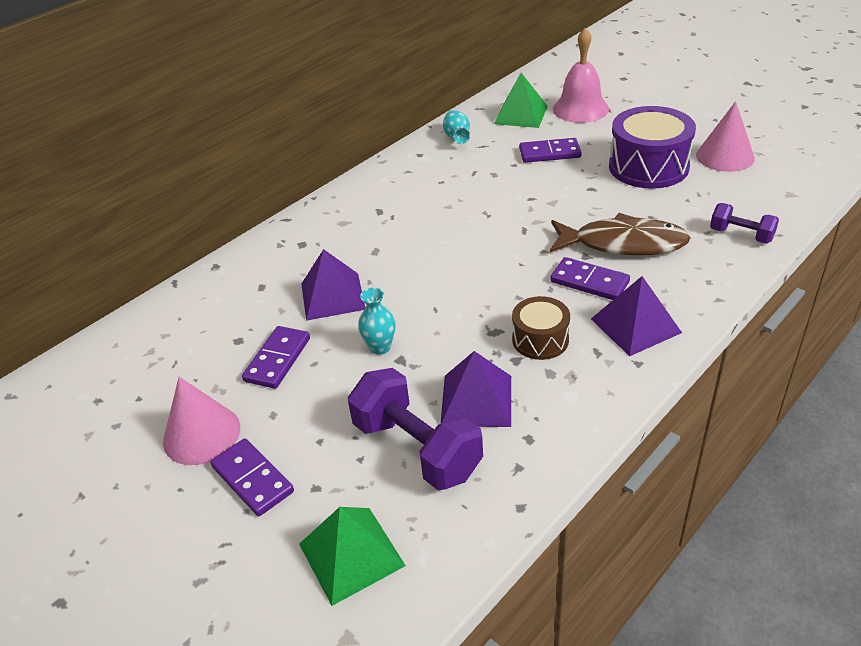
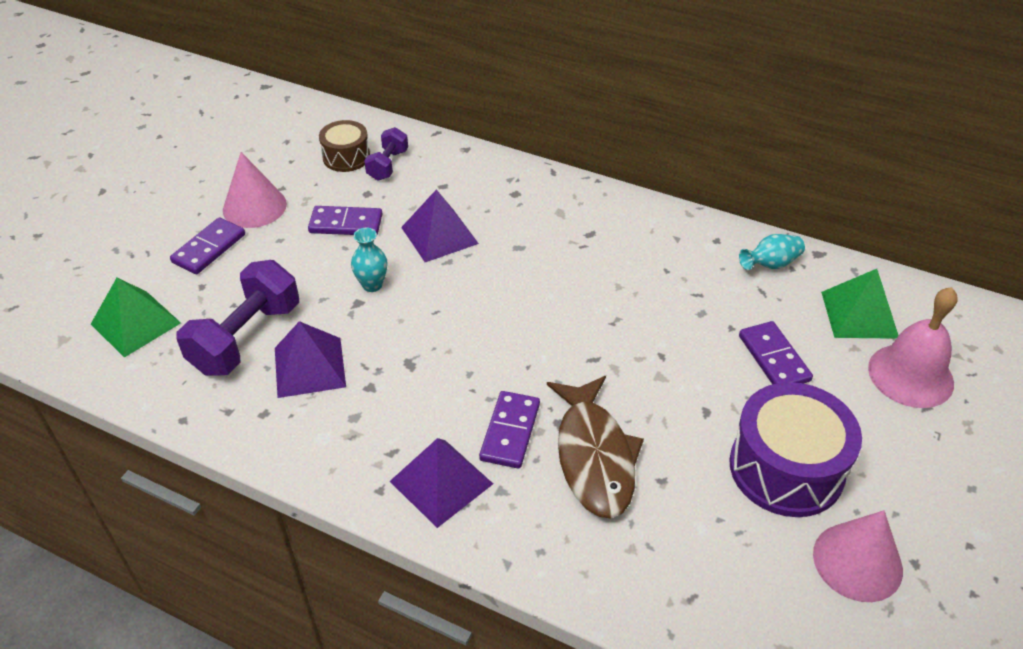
camera: 70 degrees right, 5 degrees up
brown drum [512,296,570,360] -> brown drum moved to [319,120,370,172]
purple dumbbell [710,203,779,244] -> purple dumbbell moved to [364,127,408,181]

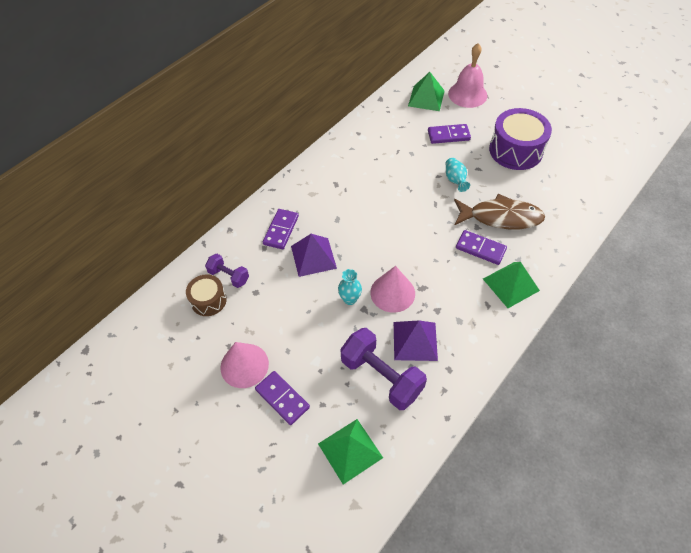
camera: 75 degrees left, 10 degrees up
purple domino [308,206,382,235] -> purple domino moved to [263,209,299,249]
purple pyramid [390,438,493,528] -> green pyramid [483,262,540,308]
turquoise vase [739,234,805,270] -> turquoise vase moved to [446,158,470,192]
pink cone [813,510,903,602] -> pink cone moved to [370,266,415,313]

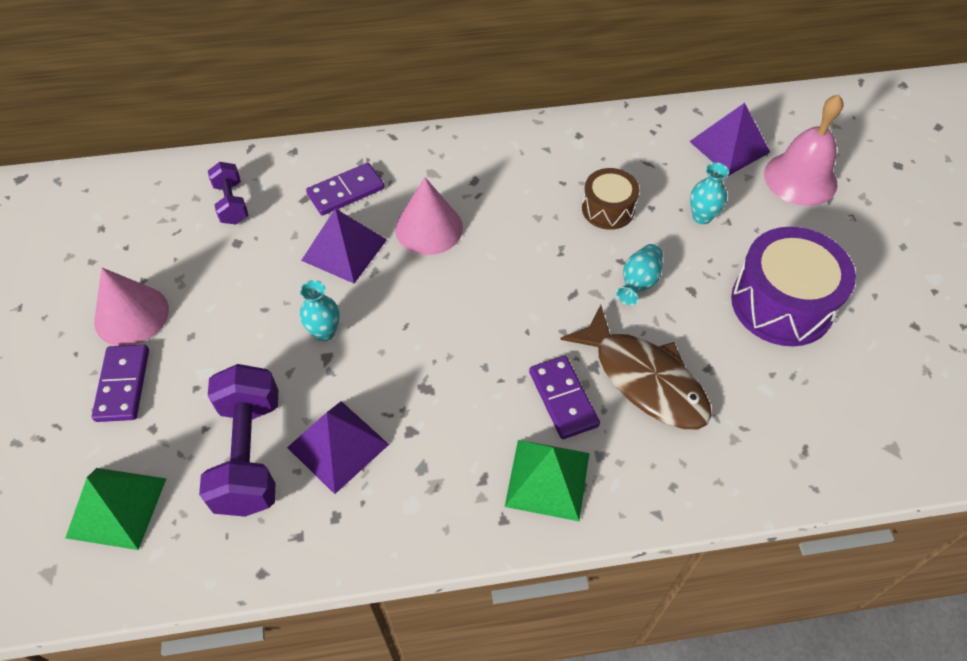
camera: 40 degrees right, 0 degrees up
brown drum [186,274,227,316] -> brown drum moved to [582,168,639,230]
pink cone [370,266,415,313] -> pink cone moved to [395,177,463,255]
green pyramid [408,72,445,111] -> purple pyramid [689,103,770,176]
purple domino [428,124,471,144] -> turquoise vase [690,162,729,224]

